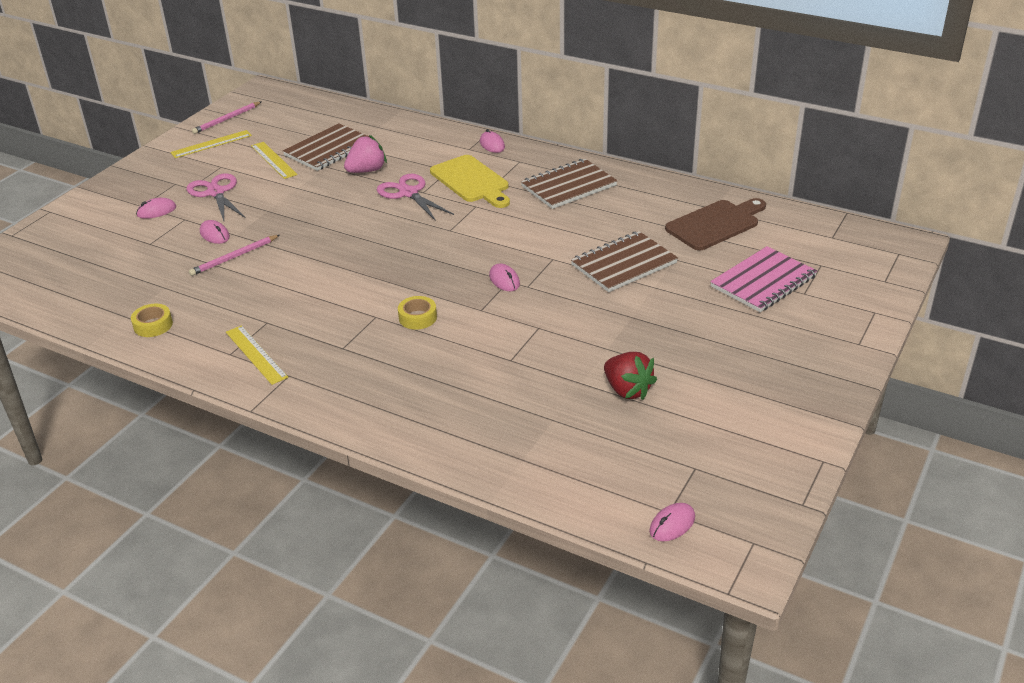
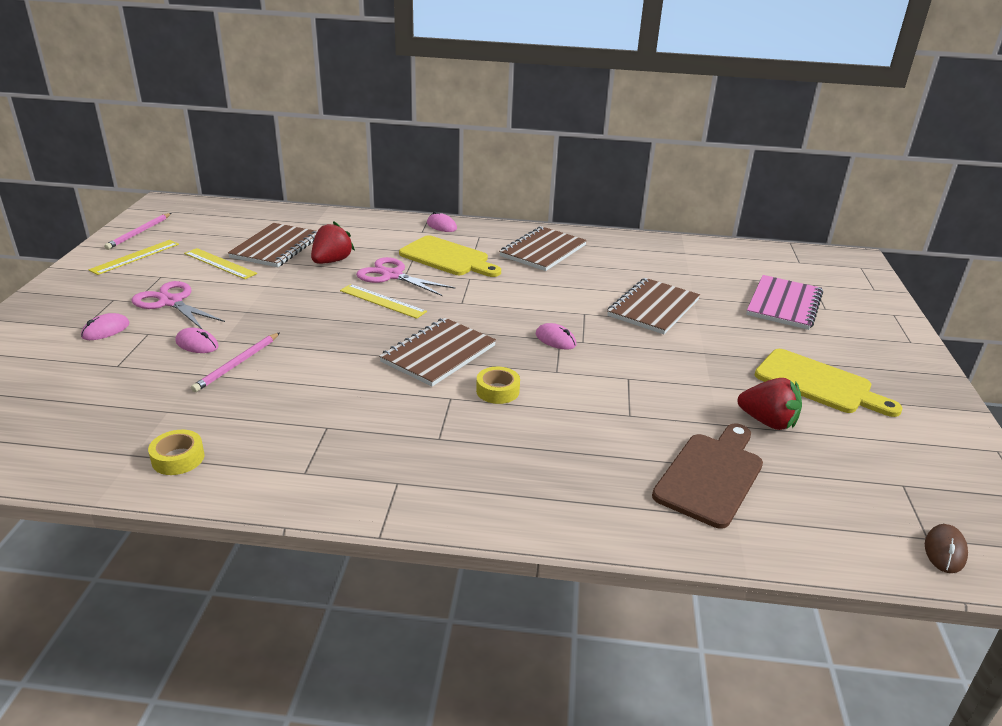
camera: 25 degrees left, 5 degrees down
yellow ruler [226,325,288,385] -> yellow ruler moved to [340,284,427,319]
pink strawberry [344,135,387,173] -> red strawberry [311,222,355,264]
pink mouse [649,503,695,541] -> brown mouse [925,524,968,573]
brown cutting board [665,198,766,250] -> brown cutting board moved to [652,423,763,529]
none -> brown notebook [379,318,496,386]
none -> yellow cutting board [754,349,902,417]

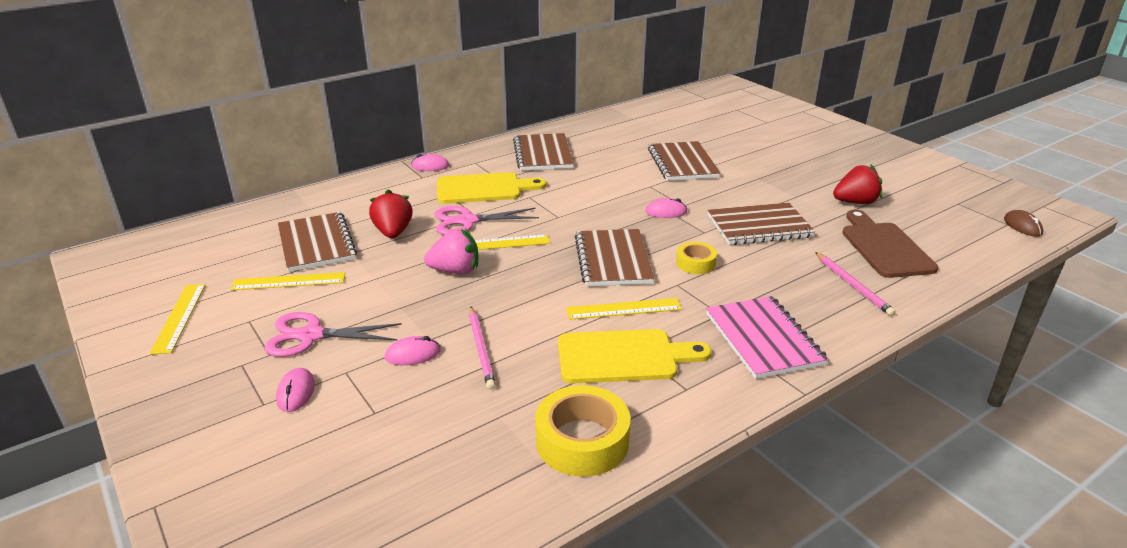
camera: 40 degrees left, 0 degrees up
pink pencil [104,213,171,250] -> pink pencil moved to [815,252,896,316]
yellow tape [148,430,204,475] -> yellow tape [535,385,631,477], size x1.76
pink notebook [746,275,823,330] -> pink notebook moved to [706,296,829,379]
yellow cutting board [754,349,902,417] -> yellow cutting board moved to [558,329,711,384]
none -> pink strawberry [424,229,479,274]
none -> yellow ruler [566,298,682,320]
none -> brown notebook [708,203,815,245]

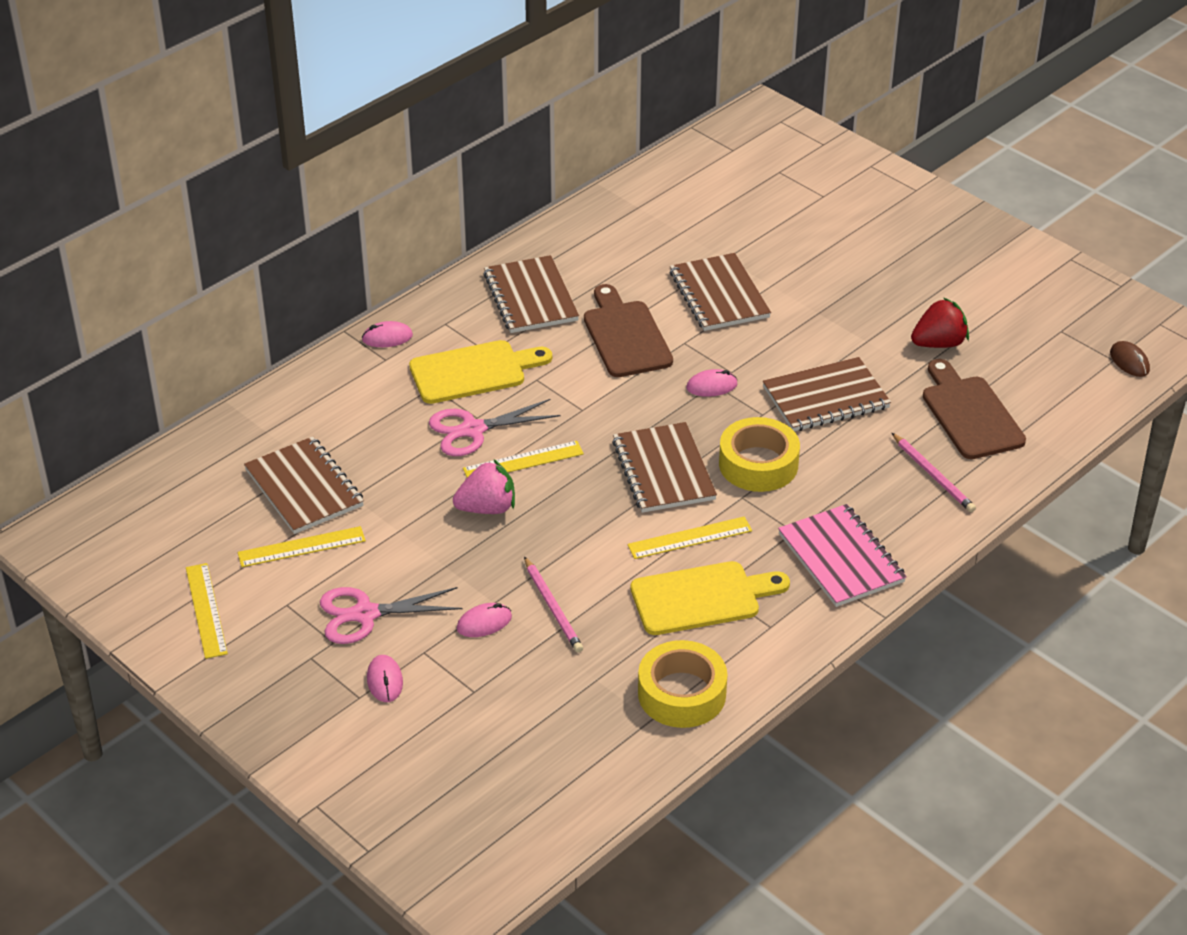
camera: 10 degrees left, 10 degrees up
red strawberry [369,190,413,238] -> none
yellow tape [676,242,717,274] -> yellow tape [719,417,800,492], size x1.76
none -> brown cutting board [584,284,673,377]

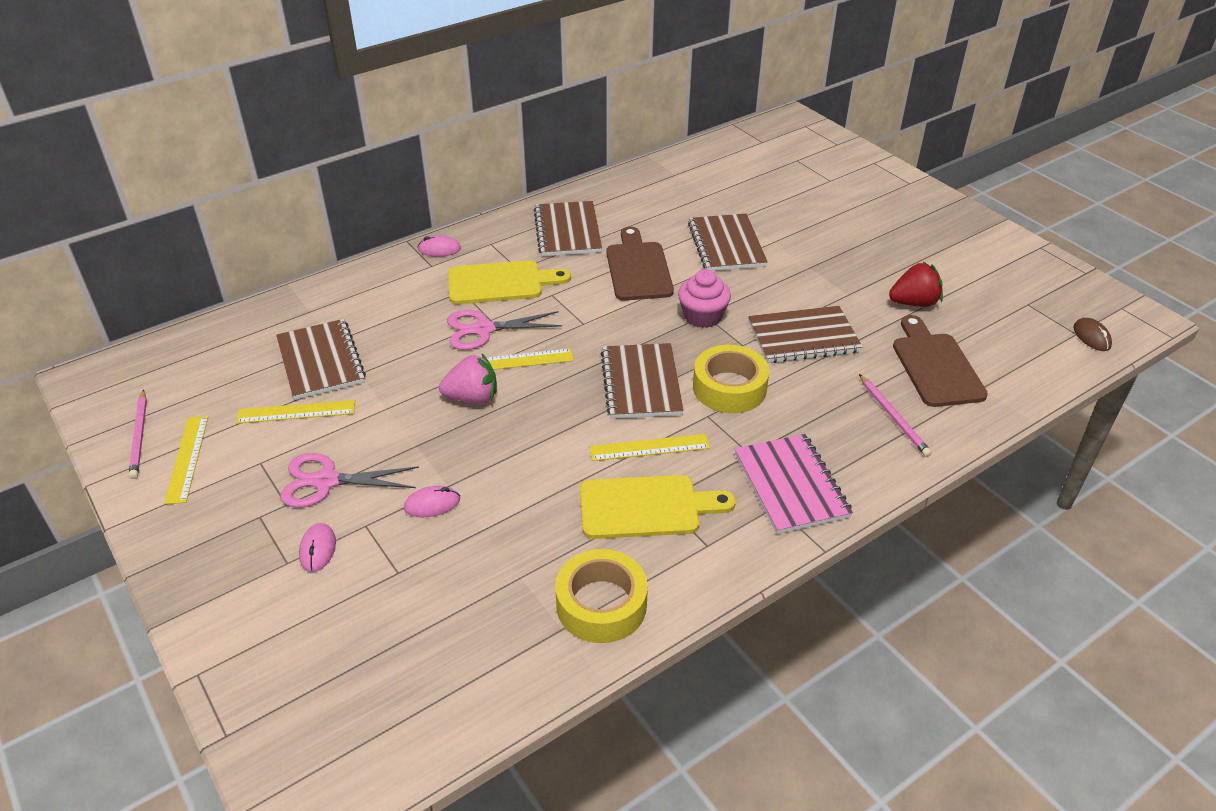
camera: 10 degrees right, 0 degrees up
pink pencil [524,556,583,652] -> pink pencil moved to [129,390,147,479]
pink mouse [686,369,737,397] -> pink cupcake [678,269,731,328]

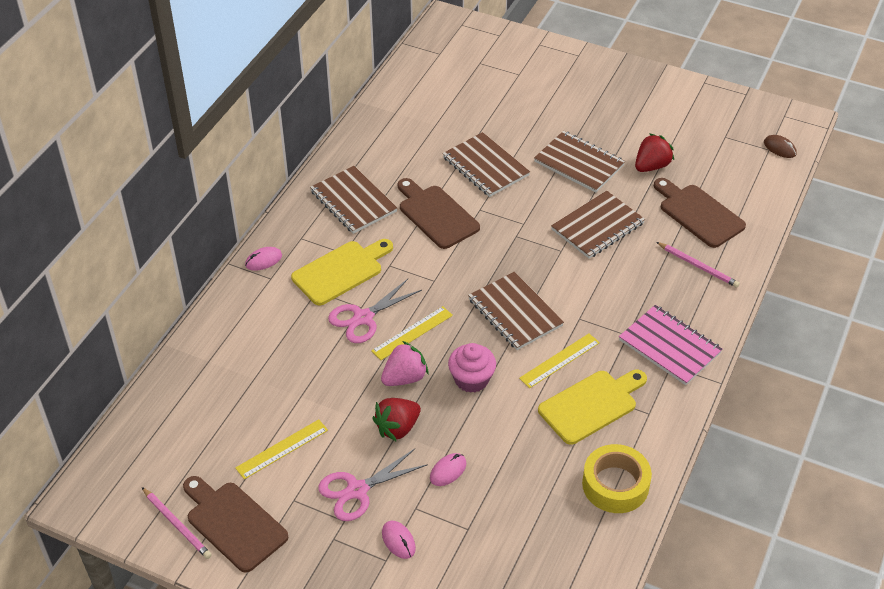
camera: 30 degrees left, 5 degrees up
yellow ruler [164,416,208,504] -> brown cutting board [183,476,289,573]
brown notebook [276,319,366,400] -> brown notebook moved to [534,131,625,193]
pink cupcake [678,269,731,328] -> pink cupcake moved to [448,343,496,393]
yellow tape [693,345,769,413] -> none
none -> red strawberry [373,398,421,442]

